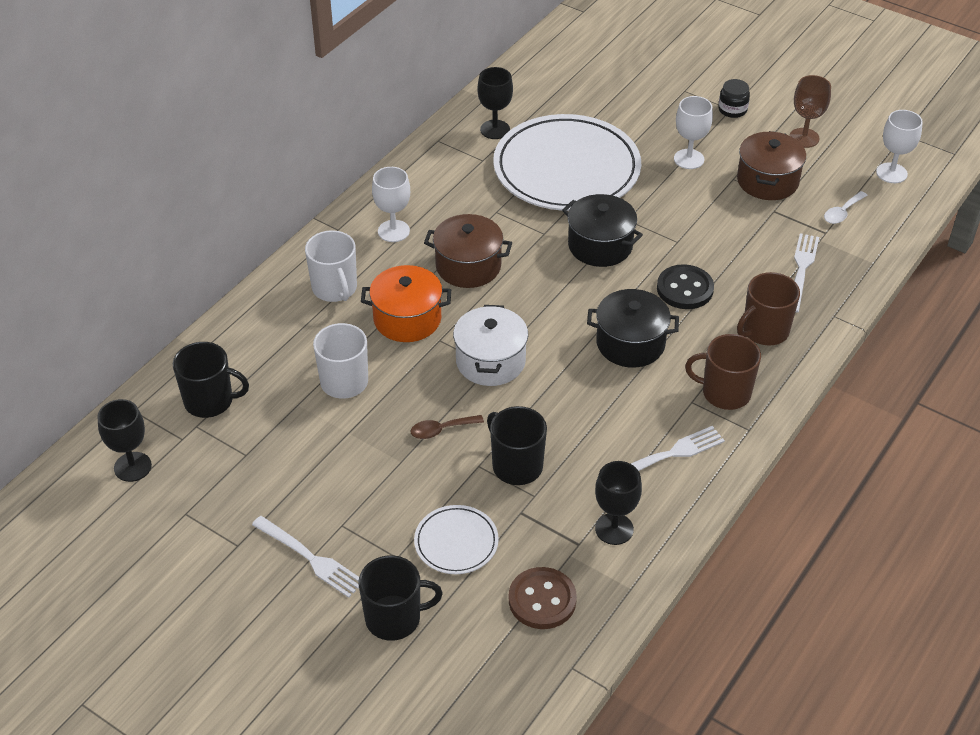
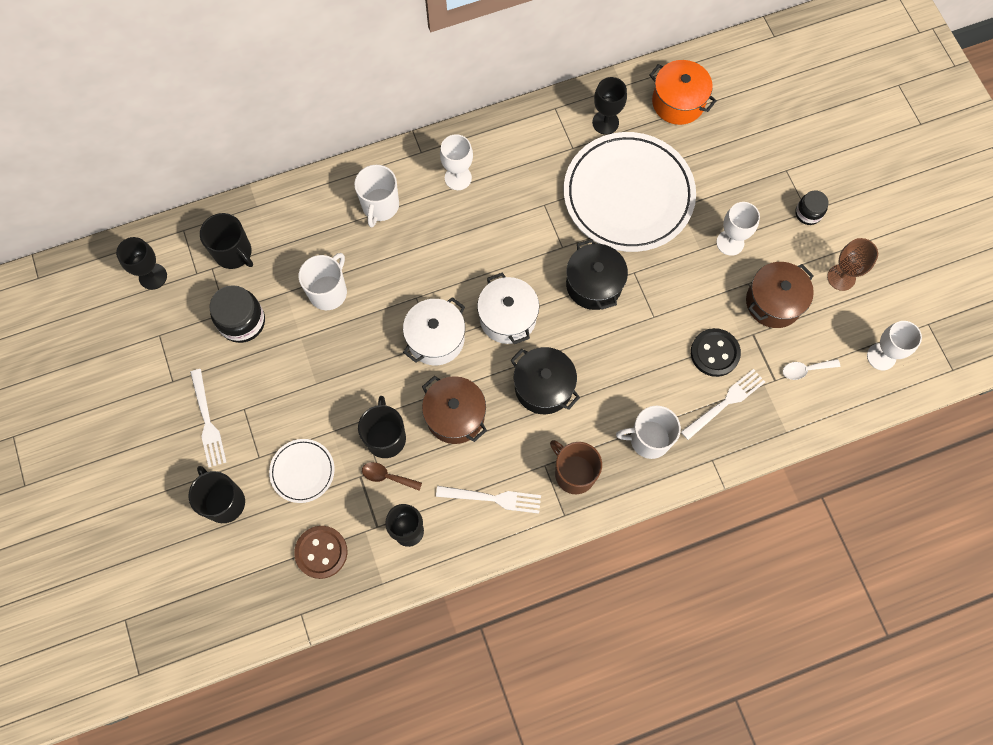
camera: 35 degrees right, 25 degrees up
black mug [359,555,443,641] -> black mug turned 150 degrees counterclockwise [188,466,245,523]
orange pot [361,265,451,342] -> orange pot moved to [649,60,717,125]
brown spoon [411,415,484,439] -> brown spoon moved to [362,462,422,491]
brown pot [424,214,512,288] -> brown pot moved to [422,376,487,444]
black button [657,264,714,309] -> black button moved to [691,328,741,377]
brown mug [737,272,800,346] -> white mug [616,406,681,459]
none -> black jar [210,285,265,343]
none -> white pot [477,272,539,344]

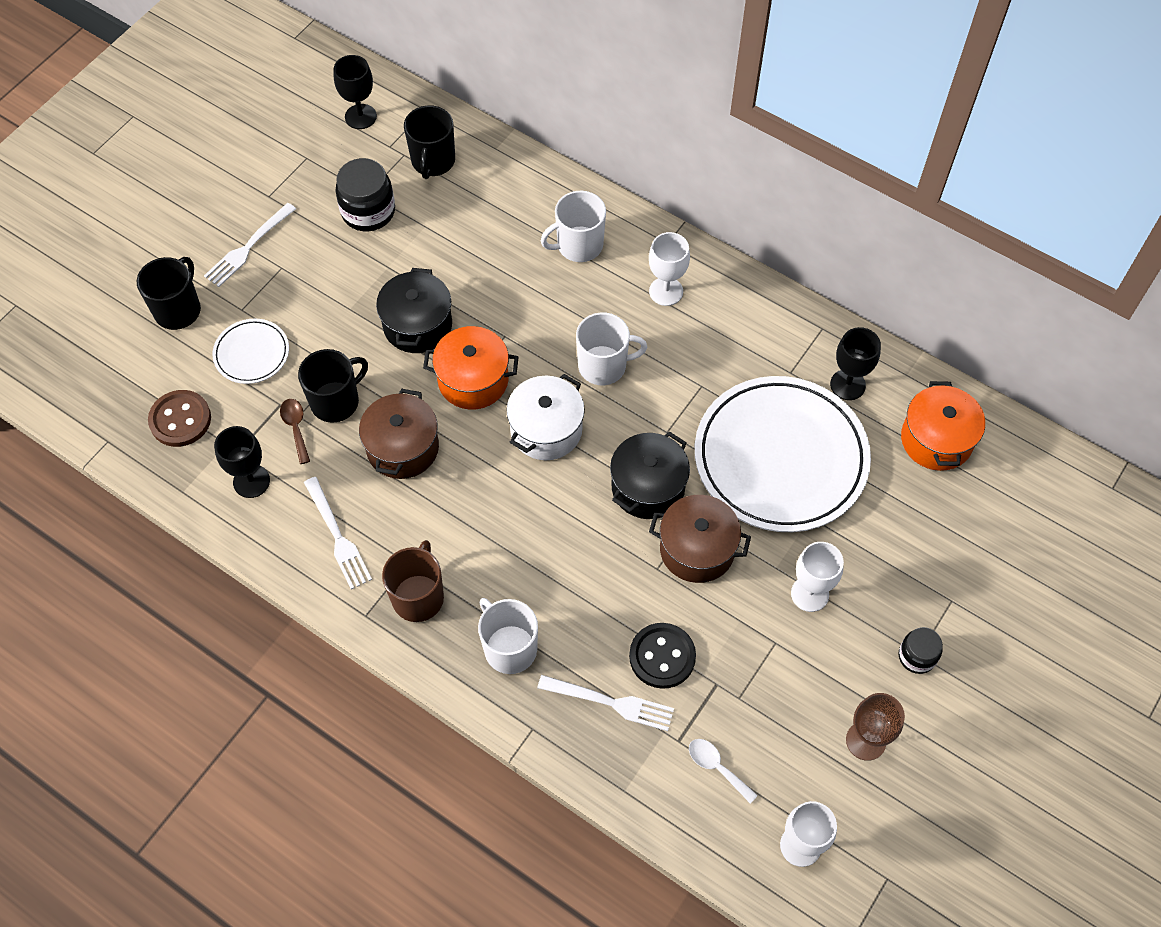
camera: 55 degrees right, 10 degrees down
white mug [299,253,347,310] -> white mug moved to [576,313,647,385]
white pot [403,297,465,365] -> orange pot [423,326,519,410]
black pot [510,347,580,414] -> black pot moved to [376,268,452,353]
brown pot [746,262,814,328] -> brown pot moved to [649,495,751,583]

